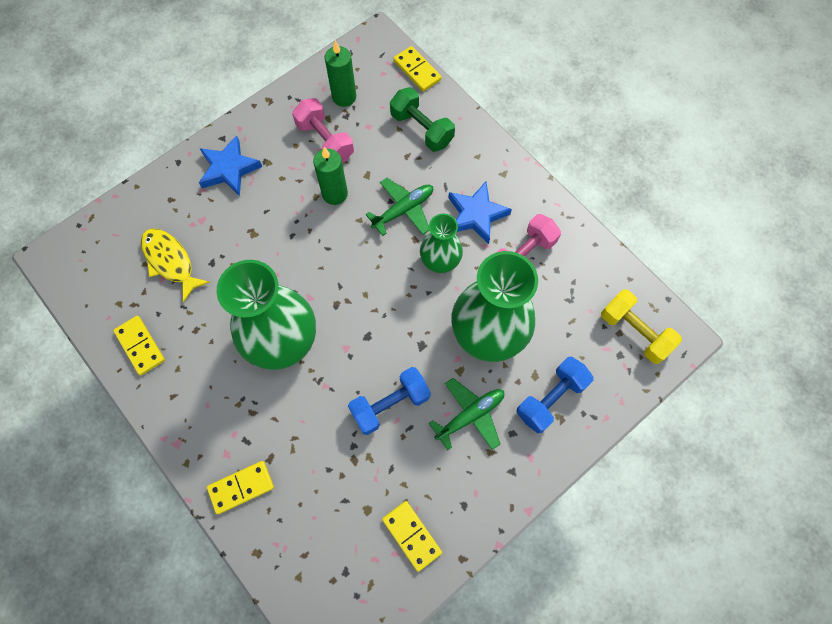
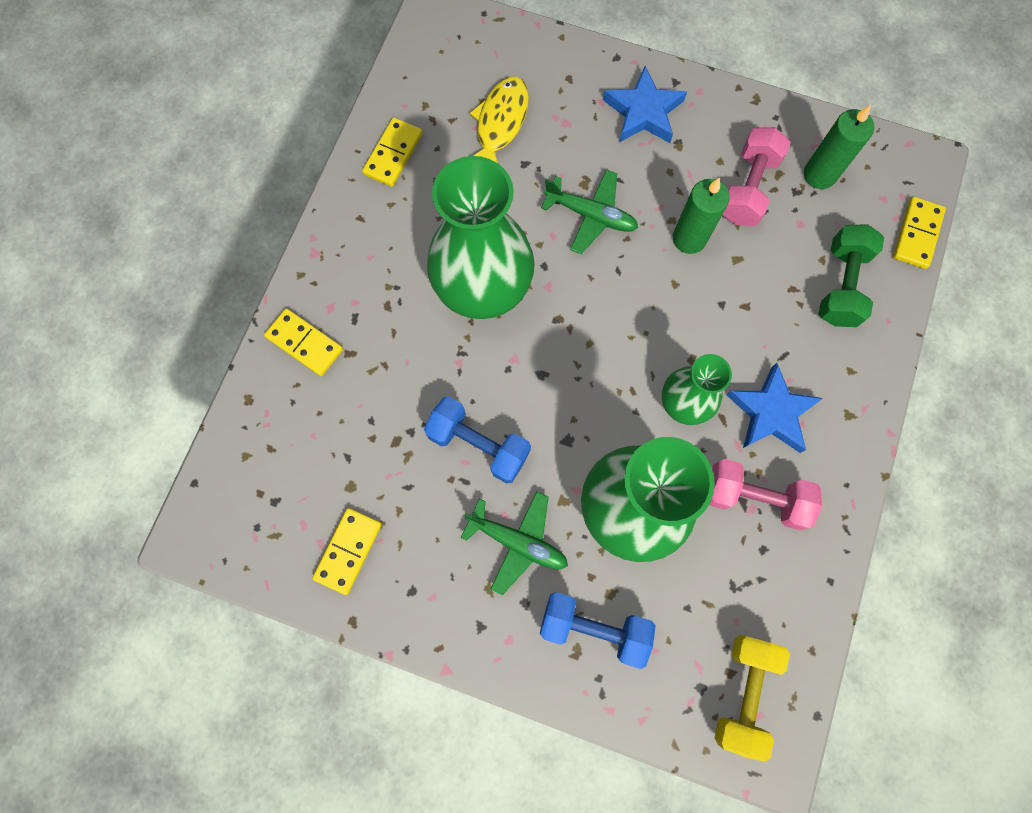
camera: 60 degrees right, 5 degrees up
green plane [366,178,433,236] -> green plane moved to [541,169,638,254]

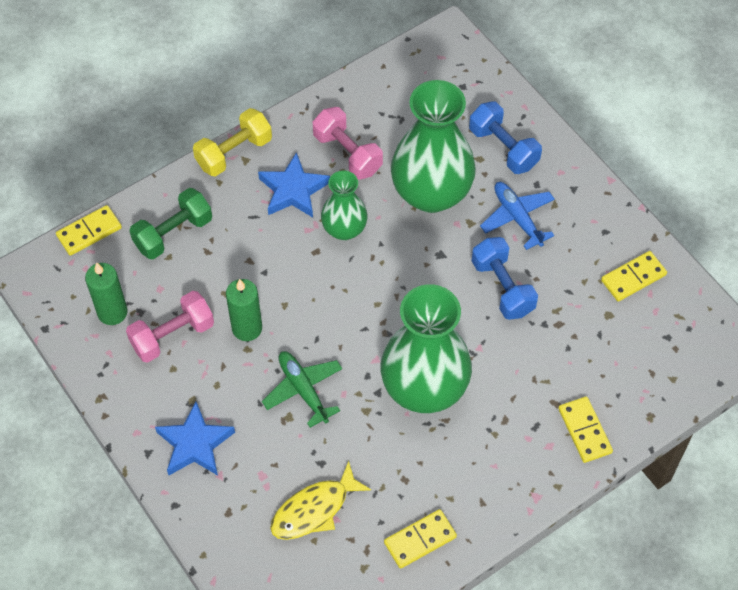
camera: 145 degrees left, 15 degrees down
green plane [461,491,568,596] -> blue plane [480,182,555,250]
yellow dumbbell [715,635,790,762] -> yellow dumbbell moved to [193,108,272,177]

